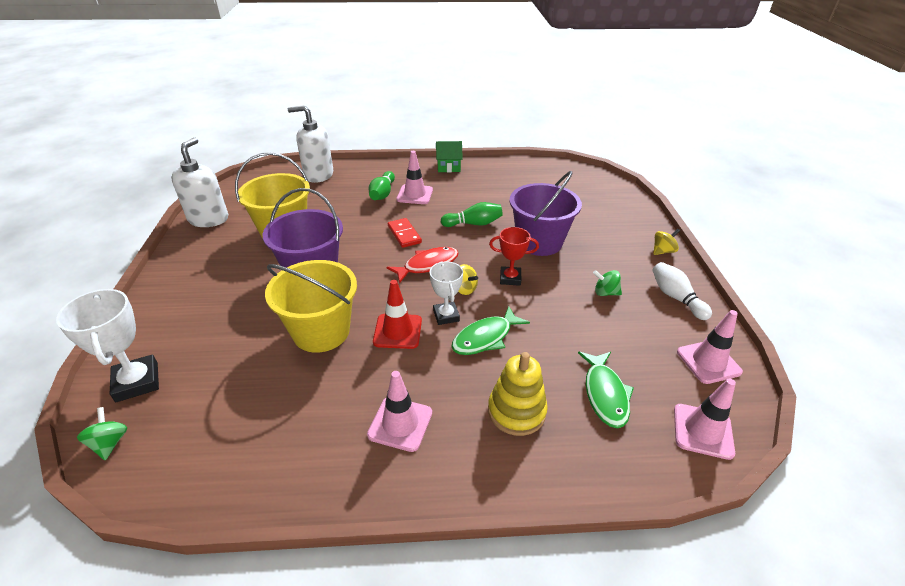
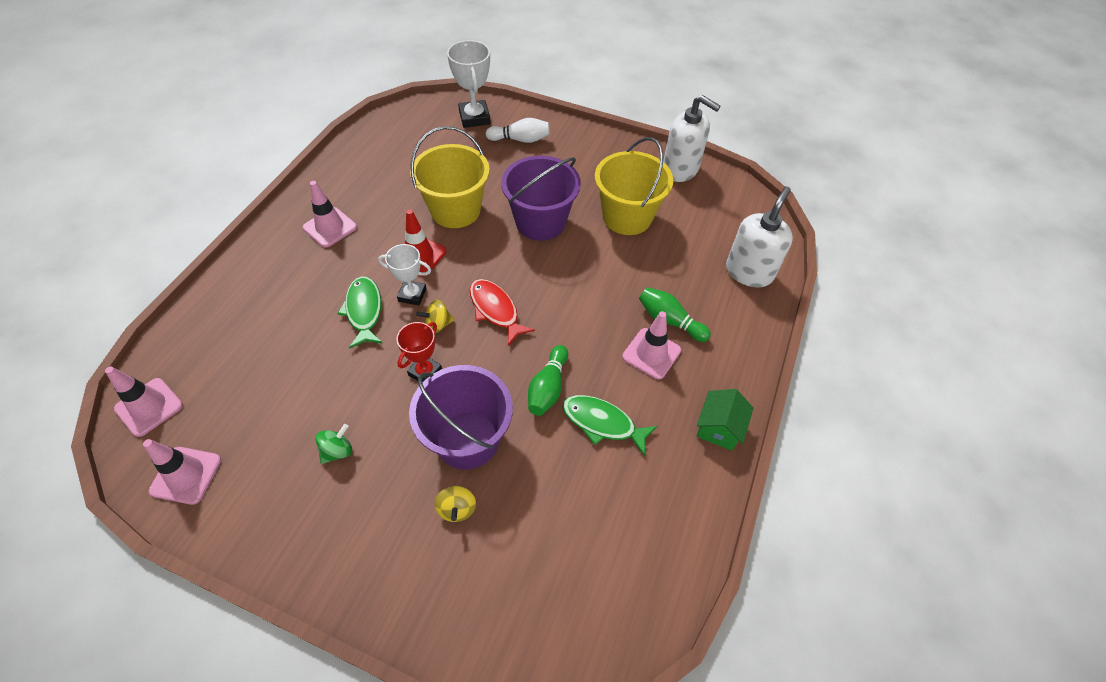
camera: 115 degrees right, 15 degrees up
white trophy [56,289,159,402] -> white trophy turned 75 degrees clockwise [447,40,491,128]
green spinning top [77,407,127,460] -> none
red fish [386,247,459,283] -> red fish turned 150 degrees clockwise [470,279,535,346]
red domino [388,218,422,248] -> none
yellow stacking toy [488,352,548,436] -> none
green fish [578,352,634,428] -> green fish moved to [562,395,658,456]
white bowling pin [652,262,712,320] -> white bowling pin moved to [486,118,550,143]
yellow spinning top [653,228,680,255] -> yellow spinning top moved to [435,486,476,522]

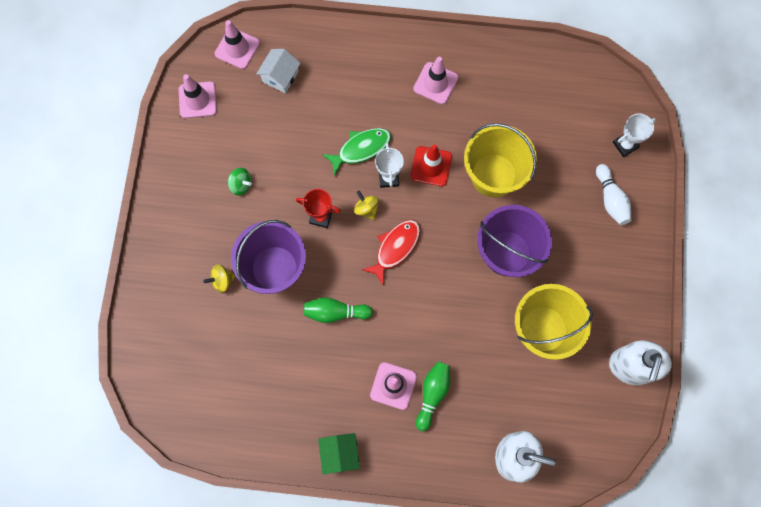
camera: 75 degrees right, 20 degrees up
white trophy [447,40,491,128] -> white trophy [613,113,656,157], size x0.66
green fish [562,395,658,456] -> none
green house [697,389,754,451] -> green house turned 75 degrees clockwise [318,433,360,474]
none -> white house [256,49,301,93]

